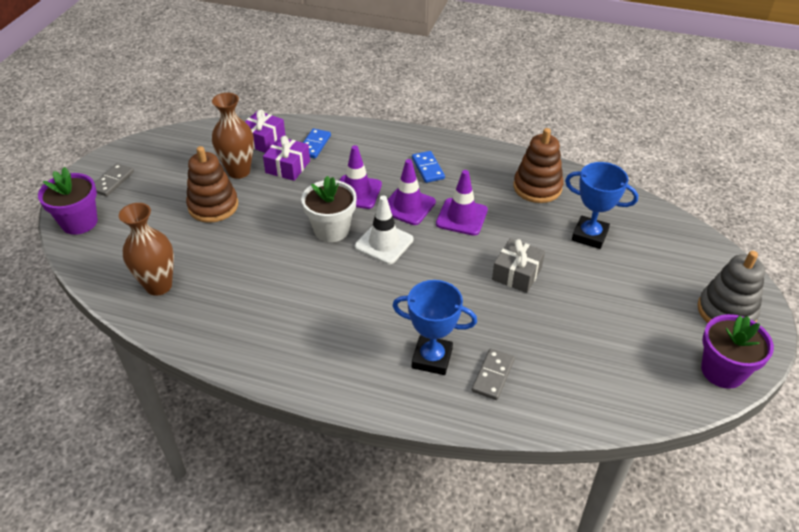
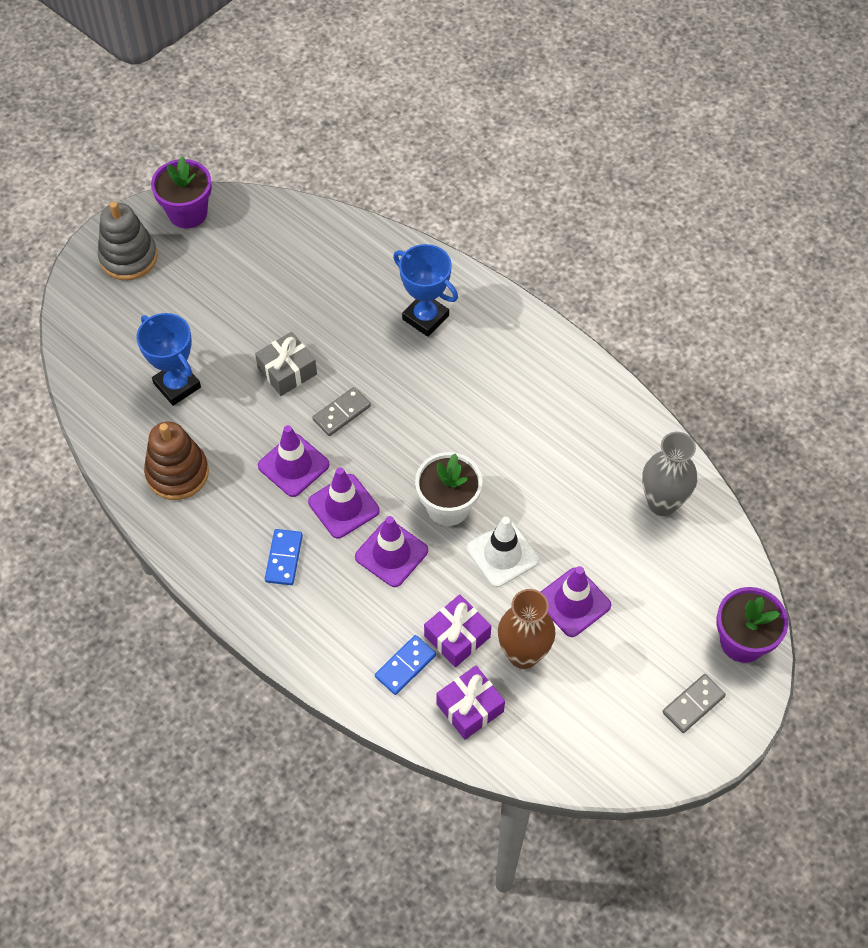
camera: 155 degrees left, 15 degrees up
brown vase [119,203,174,296] -> grey vase [642,432,697,516]
brown stacking toy [186,146,238,223] -> purple traffic cone [541,566,611,637]
white traffic cone [355,196,413,264] -> white traffic cone moved to [467,517,539,587]
grey domino [472,348,515,400] -> grey domino moved to [312,387,371,436]

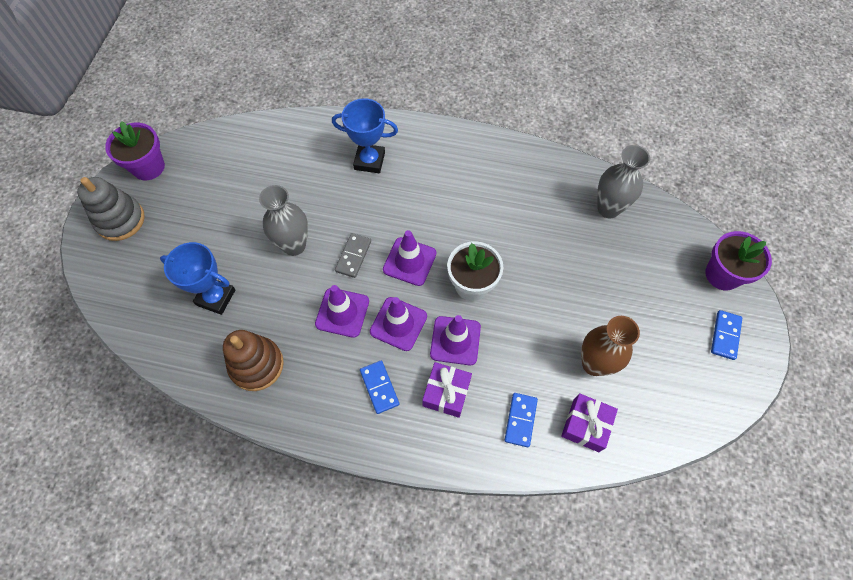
camera: 30 degrees left, 5 degrees up
grey gift [255,332,317,396] -> grey vase [259,185,308,256]
purple gift [424,594,491,667] -> purple gift moved to [422,362,472,418]
white traffic cone [467,517,539,587] -> none
purple traffic cone [541,566,611,637] -> purple traffic cone moved to [383,230,436,286]
grey domino [662,674,726,733] -> blue domino [711,310,742,360]

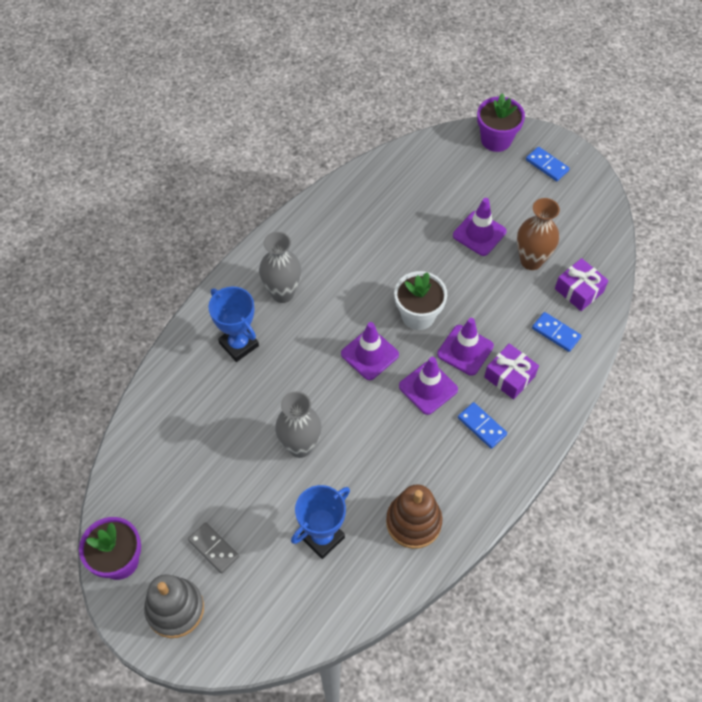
camera: 65 degrees left, 5 degrees down
purple traffic cone [315,285,369,338] -> purple traffic cone moved to [453,198,506,256]
blue trophy [332,98,398,173] -> blue trophy turned 75 degrees counterclockwise [208,287,259,362]
grey domino [335,233,371,278] -> grey domino moved to [188,522,239,574]
blue domino [360,361,399,414] -> blue domino turned 45 degrees clockwise [458,402,507,449]
grey vase [597,145,650,219] -> grey vase moved to [259,232,302,303]

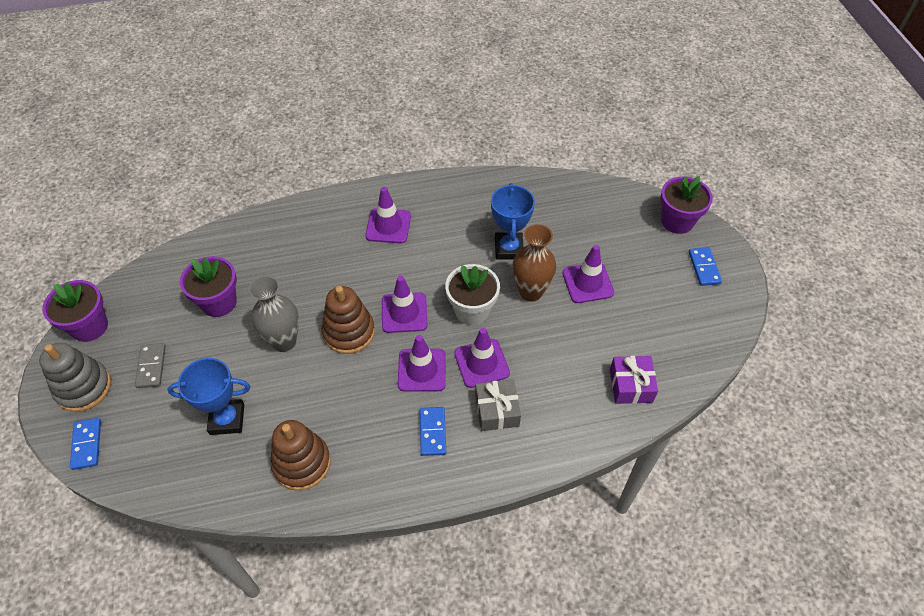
camera: 40 degrees right, 5 degrees down
blue trophy [208,287,259,362] -> blue trophy moved to [491,183,535,260]
grey vase [259,232,302,303] -> purple traffic cone [365,187,411,243]
purple gift [484,343,539,400] -> grey gift [475,379,521,431]
brown vase [517,198,560,270] -> brown vase moved to [513,224,556,302]
blue domino [532,312,581,352] -> blue domino moved to [70,418,101,470]
none -> purple flower pot [180,256,237,317]
none -> brown stacking toy [322,286,375,354]

